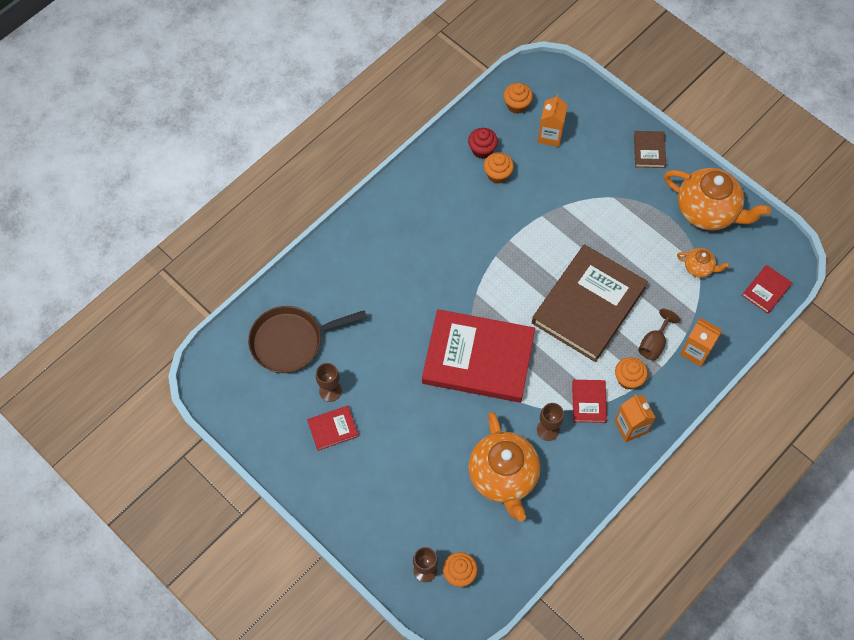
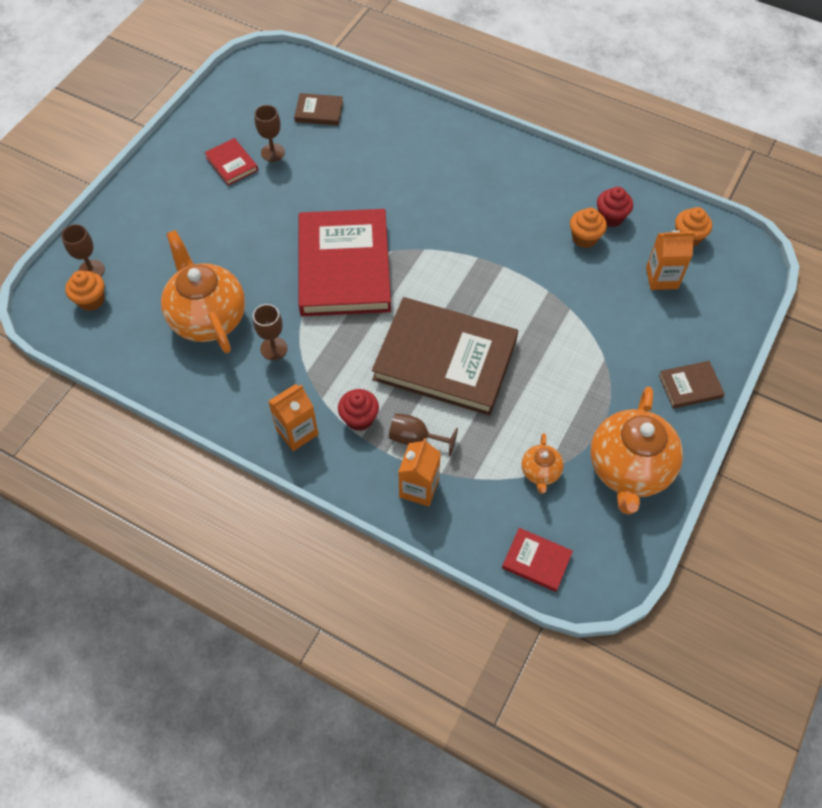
camera: 75 degrees right, 5 degrees down
brown pan [248,306,367,373] -> brown book [294,93,343,126]
orange teapot [468,412,540,521] -> orange teapot turned 90 degrees clockwise [161,230,245,353]
red book [572,380,607,423] -> none
orange cupcake [615,357,648,389] -> red cupcake [338,389,379,431]

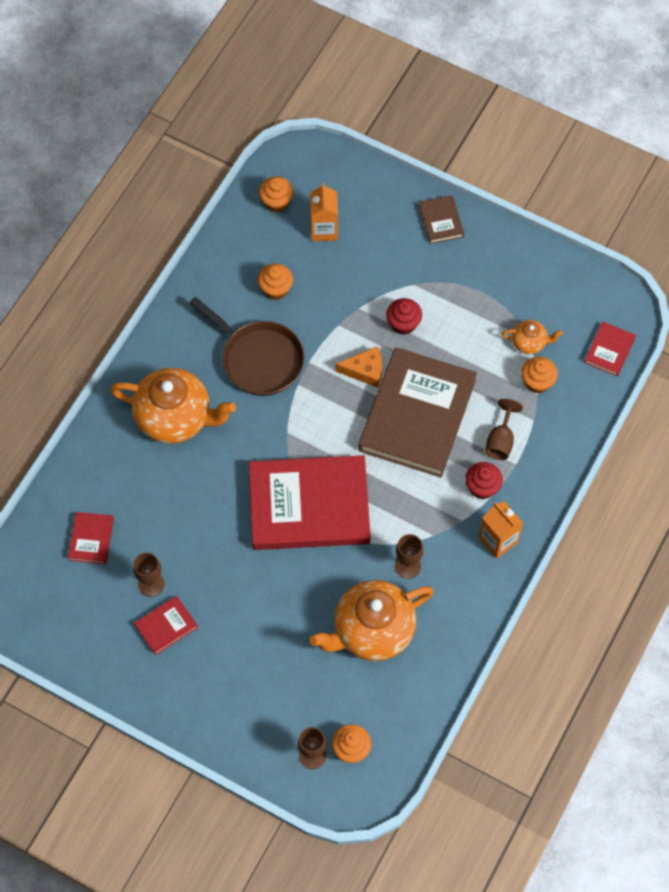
camera: 90 degrees left, 5 degrees up
brown book [294,93,343,126] -> red book [68,512,114,564]
orange carton [398,438,441,506] -> none
orange teapot [590,387,683,514] -> orange teapot moved to [110,368,236,444]
red cupcake [597,187,633,227] -> red cupcake moved to [386,298,422,335]
none -> brown pan [189,297,305,396]
none -> orange cheese [336,346,382,388]
none -> orange cupcake [521,357,558,394]

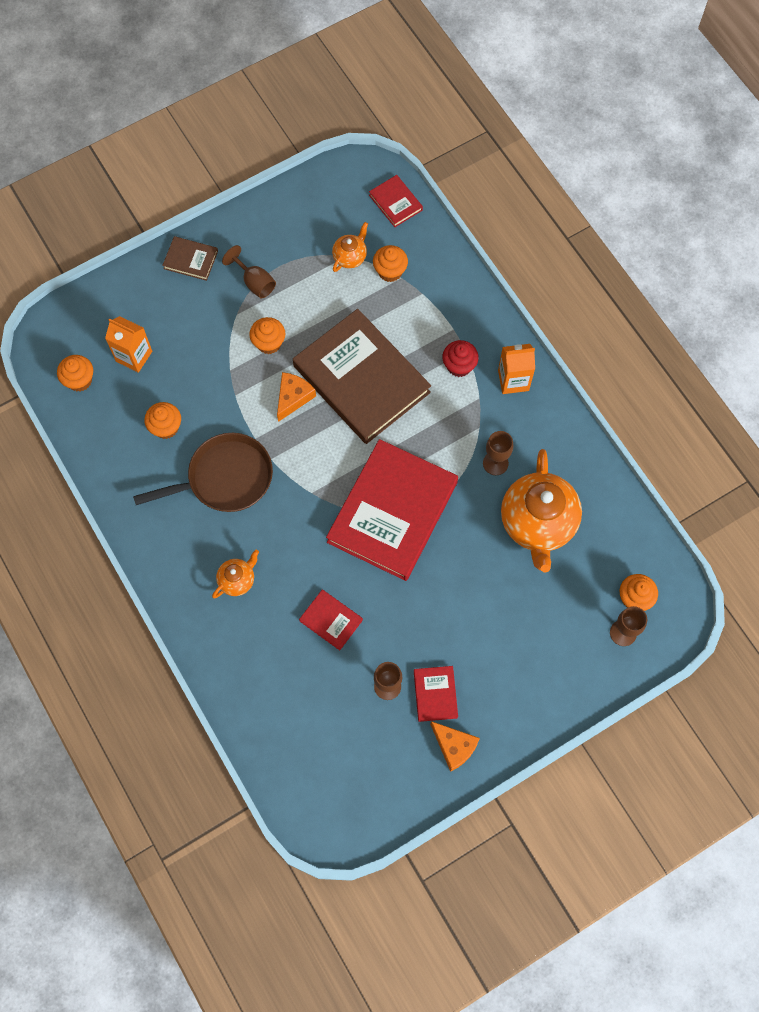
camera: 60 degrees left, 5 degrees up
red book [68,512,114,564] -> red book moved to [299,590,363,650]
orange teapot [110,368,236,444] -> orange teapot [212,550,259,598], size x0.47
red cupcake [386,298,422,335] -> orange cupcake [249,317,285,354]
brown goblet [485,399,523,460] -> brown goblet moved to [222,245,276,298]
none -> orange cheese [430,721,480,772]

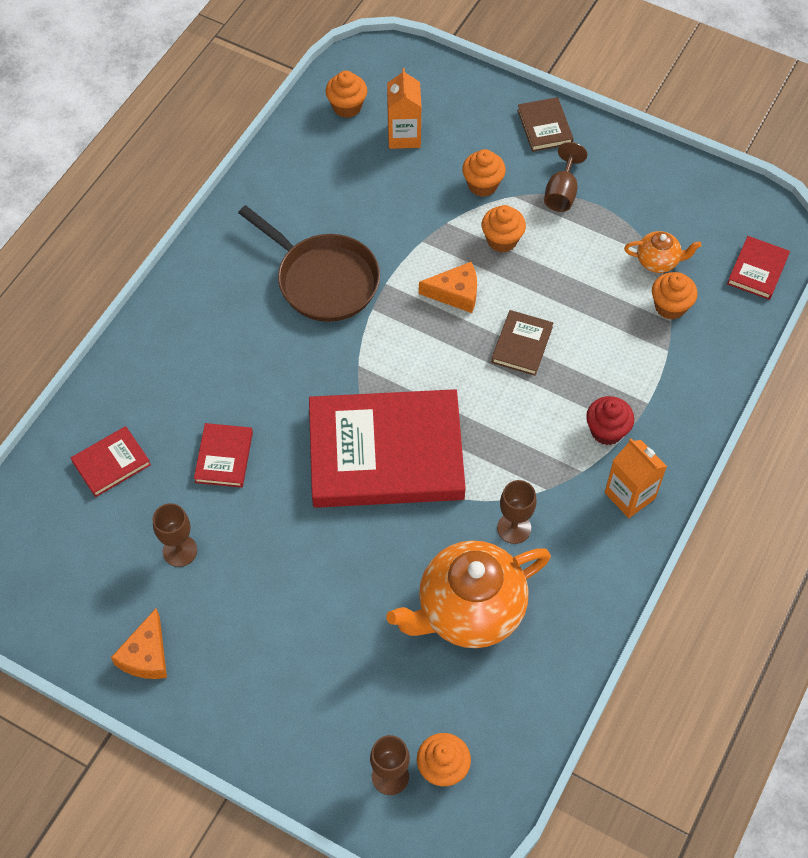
camera: 60 degrees right, 10 degrees down
orange cupcake [144,402,181,439] -> orange cupcake moved to [462,149,506,197]
orange teapot [212,550,259,598] -> none
brown book [293,309,431,444] -> brown book [491,310,553,376], size x0.42
red book [414,666,458,722] -> red book moved to [71,426,151,497]

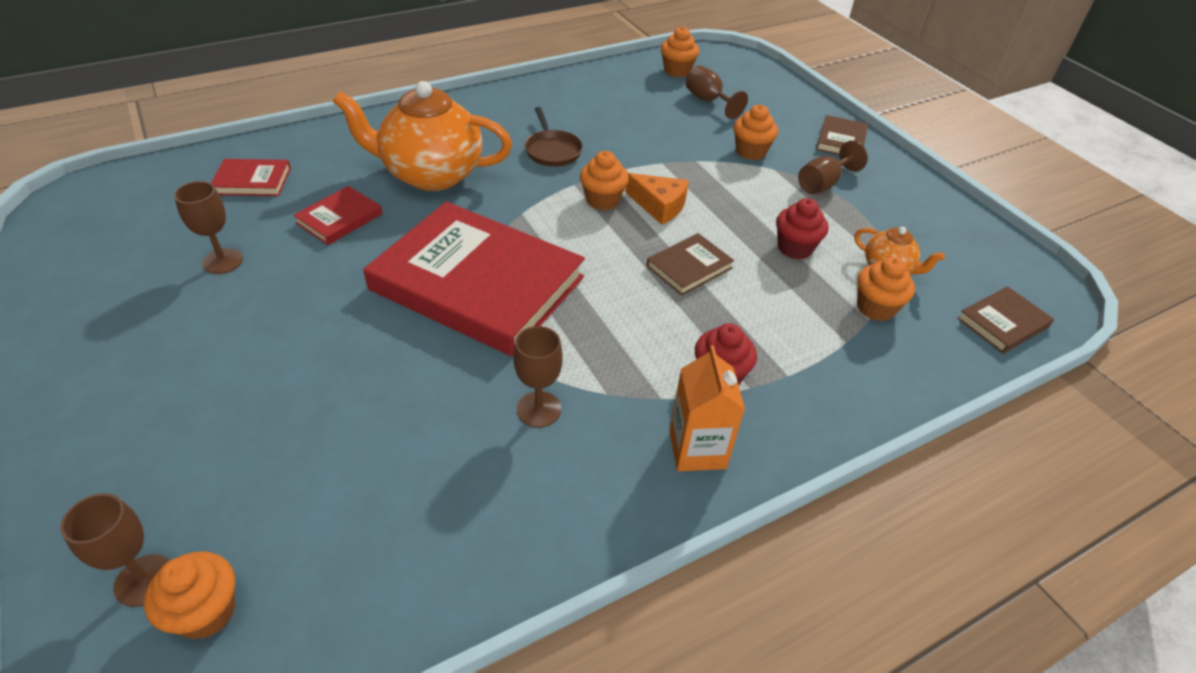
camera: 30 degrees right, 15 degrees down
orange cheese [111,608,167,679] -> none
brown pan [238,205,380,322] -> brown pan [525,107,583,167], size x0.57
orange teapot [386,540,551,648] -> orange teapot moved to [333,81,512,191]
orange carton [387,68,421,149] -> brown goblet [685,65,748,119]
orange cupcake [482,205,526,253] -> orange cupcake moved to [580,151,629,211]
red book [727,236,790,300] -> brown book [957,286,1054,353]
none -> red cupcake [776,198,829,260]

